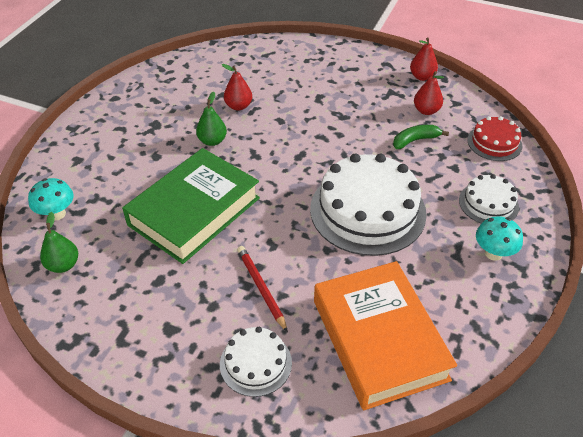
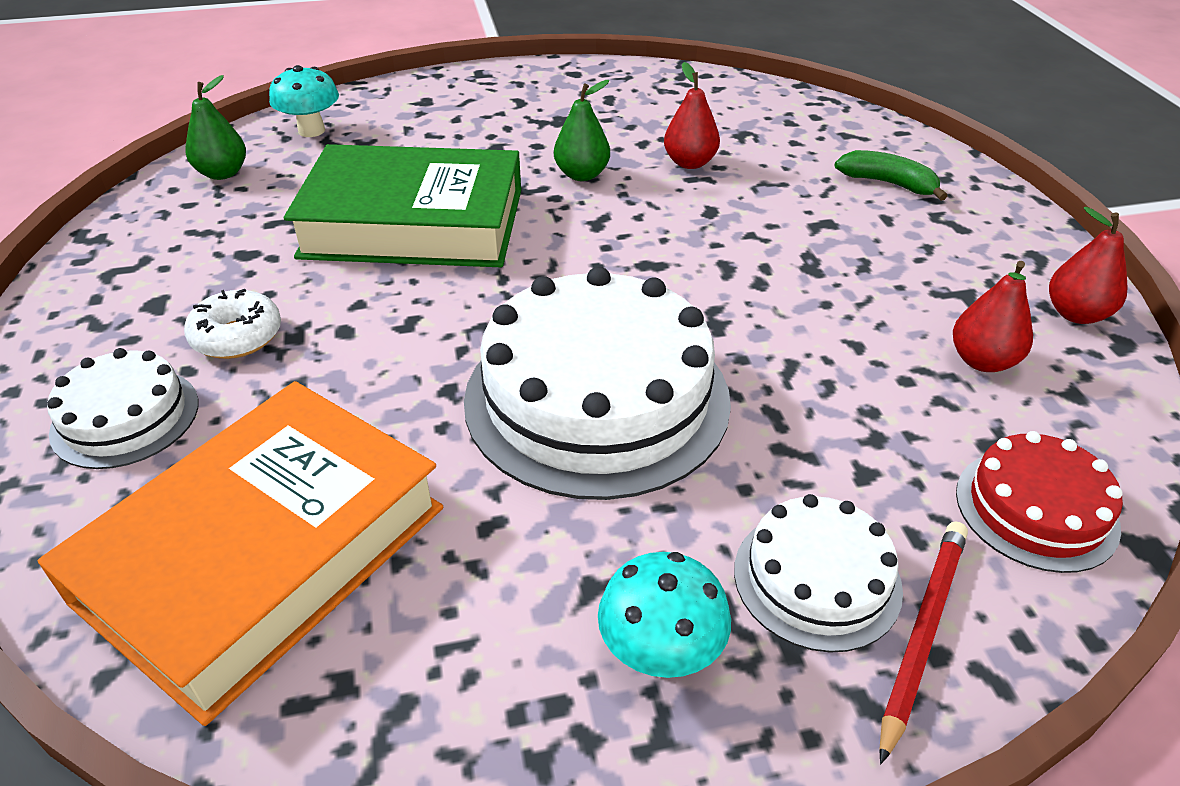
camera: 55 degrees right, 5 degrees down
red pencil [237,246,288,333] -> red pencil moved to [879,521,968,764]
green banana [393,125,449,149] -> green banana moved to [835,150,947,201]
none -> white donut [184,289,281,359]

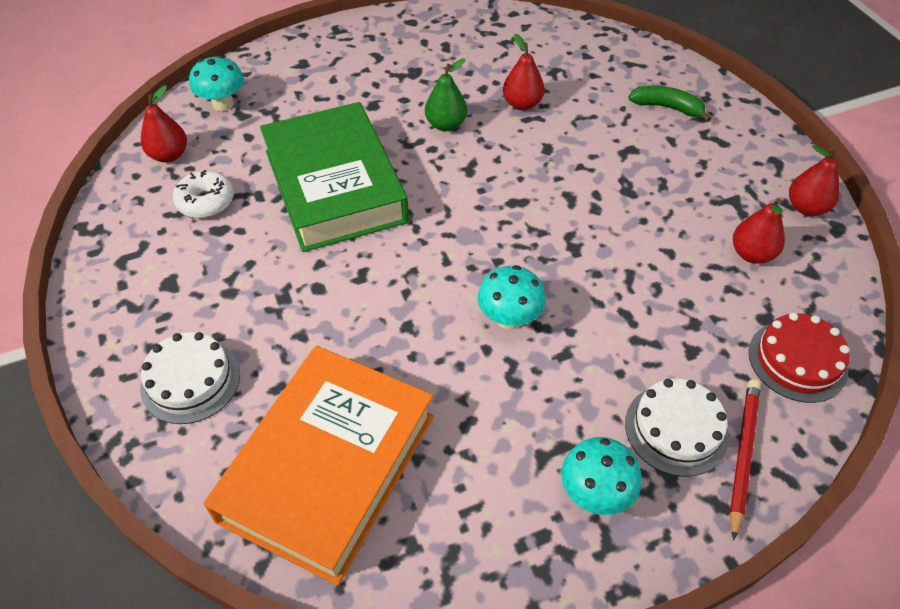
camera: 10 degrees left, 10 degrees up
white donut [184,289,281,359] -> white donut moved to [173,170,234,218]
green pear [186,75,246,180] -> red pear [141,85,187,163]
green book [284,144,521,267] -> green book turned 75 degrees clockwise [260,102,409,252]
white cake [464,267,731,500] -> turquoise mushroom [478,265,546,330]

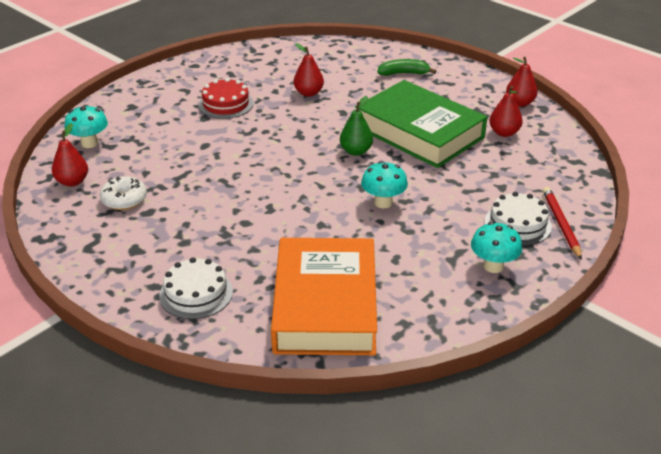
camera: 25 degrees left, 15 degrees down
green book [260,102,409,252] -> green book moved to [355,80,487,168]
green pear [425,59,467,131] -> green pear moved to [340,96,373,156]
red cake [749,313,850,403] -> red cake moved to [198,78,253,119]

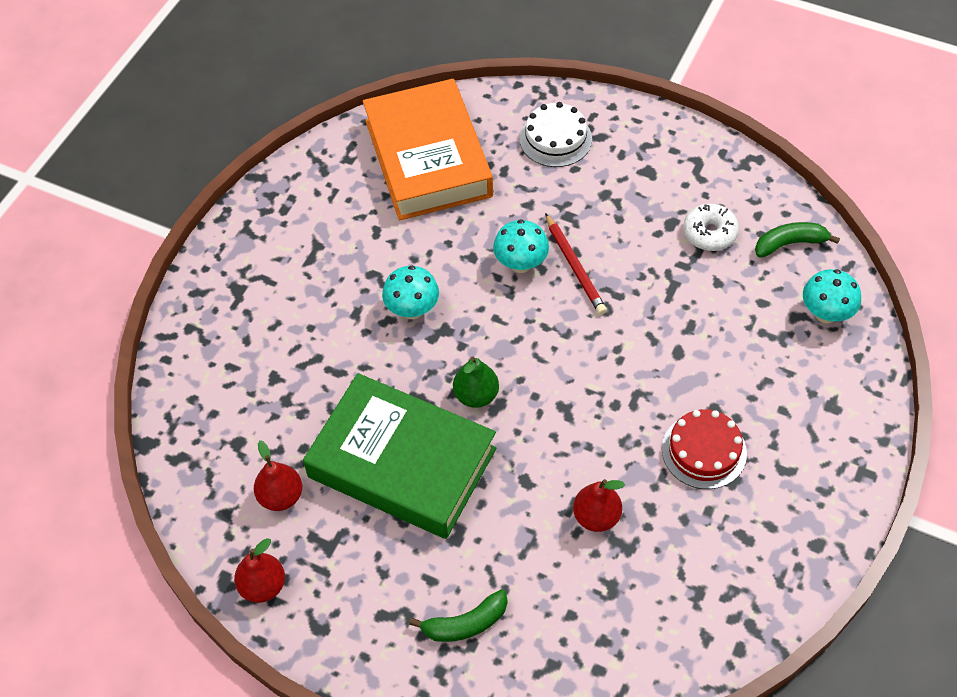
camera: 165 degrees right, 20 degrees up
red pear [52,123,88,187] -> green banana [755,222,840,257]
turquoise mushroom [471,222,522,273] -> turquoise mushroom moved to [493,219,549,273]
white cake [485,192,552,245] -> none
red pencil [543,187,582,260] -> red pencil moved to [545,213,607,315]

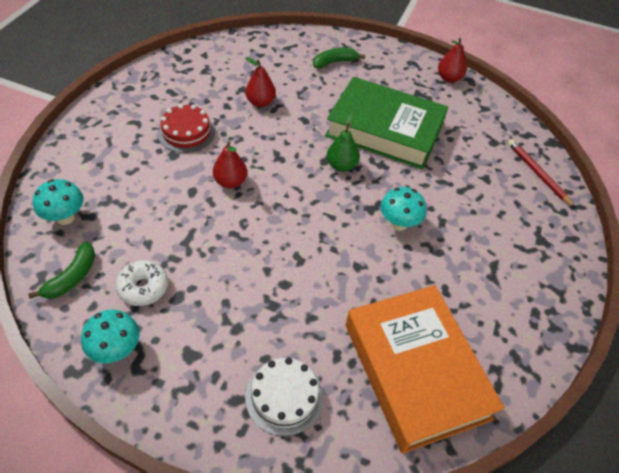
camera: 170 degrees right, 5 degrees down
red pear [254,440,302,511] -> red pear moved to [213,141,247,188]
turquoise mushroom [493,219,549,273] -> turquoise mushroom moved to [81,310,139,363]
red pencil [545,213,607,315] -> red pencil moved to [508,139,575,208]
green banana [755,222,840,257] -> green banana turned 45 degrees counterclockwise [28,242,95,299]

